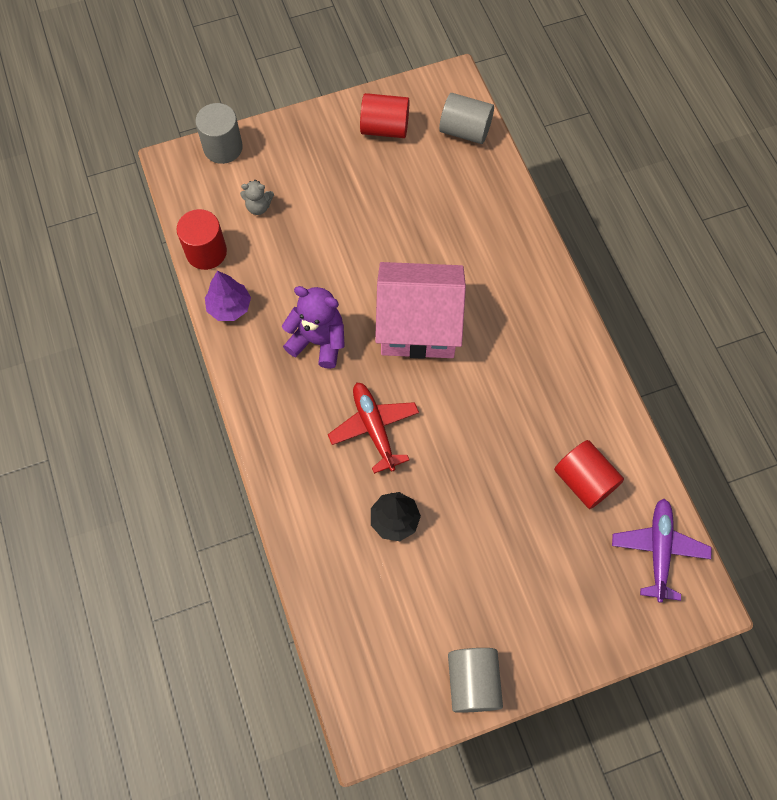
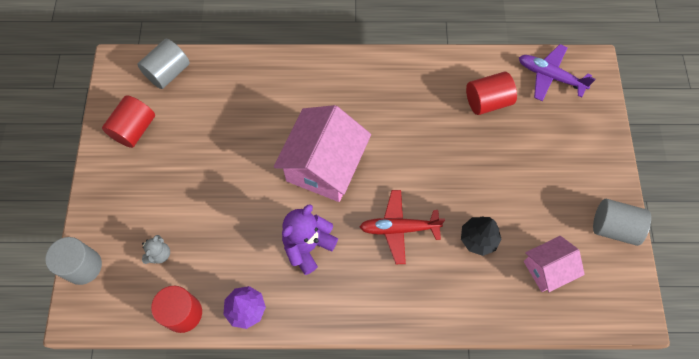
camera: 70 degrees left, 0 degrees up
none -> pink house [524,236,585,292]

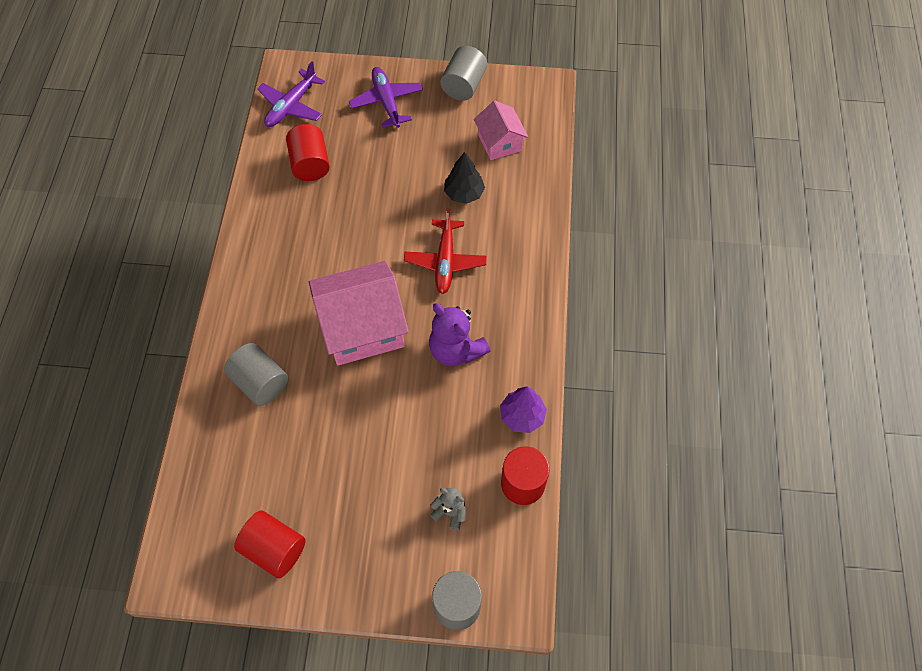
camera: 85 degrees left, 5 degrees down
grey cylinder [137,39,190,89] -> grey cylinder moved to [224,343,288,406]
pink house [274,105,371,202] -> pink house turned 45 degrees counterclockwise [309,261,409,366]
none -> purple plane [349,67,423,128]

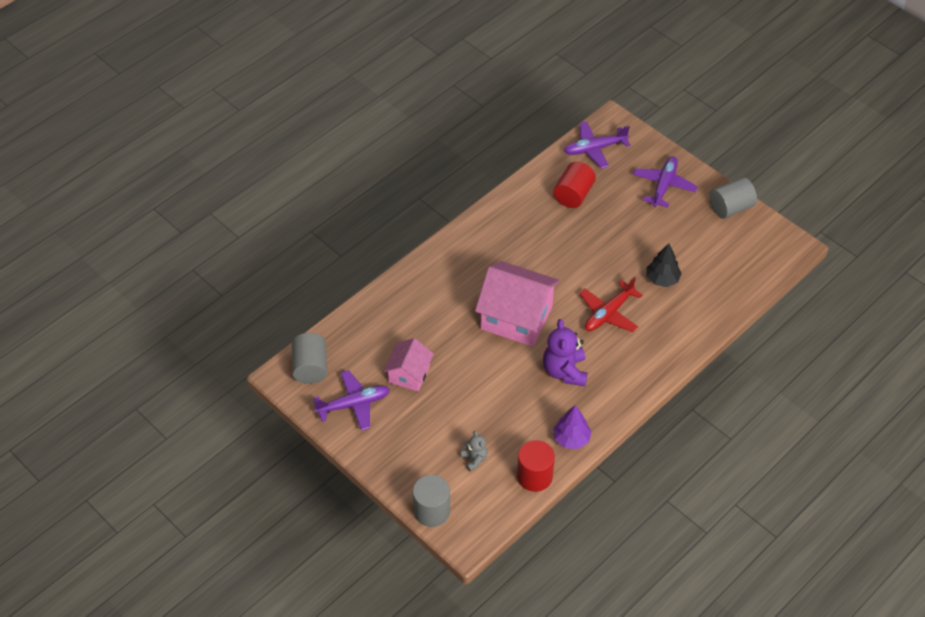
camera: 40 degrees right, 10 degrees down
grey cylinder [224,343,288,406] -> grey cylinder moved to [291,333,327,384]
red cylinder [234,510,306,578] -> purple plane [313,370,390,431]
pink house [474,101,528,160] -> pink house moved to [384,338,434,391]

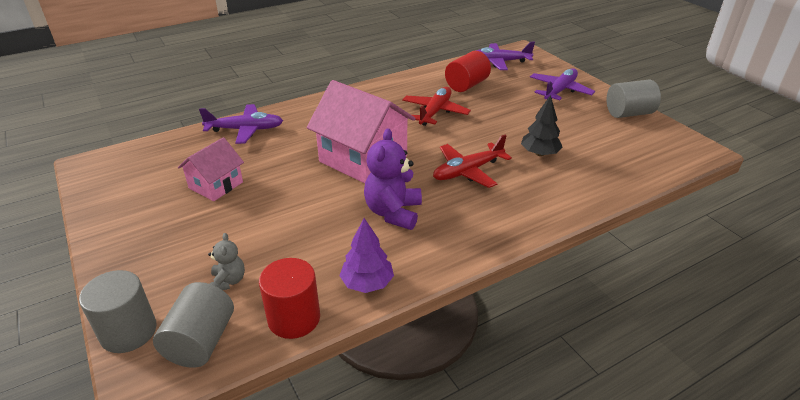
camera: 15 degrees right, 15 degrees down
grey cylinder [291,333,327,384] -> grey cylinder moved to [153,282,234,368]
purple plane [313,370,390,431] -> purple plane moved to [199,104,283,144]
none -> red plane [402,87,471,126]

